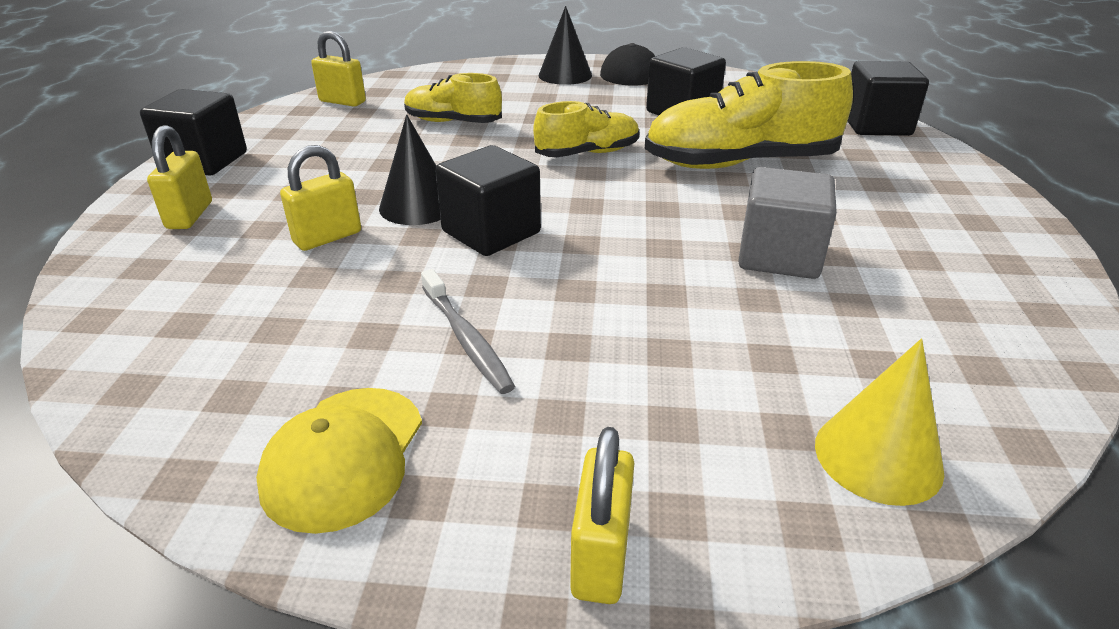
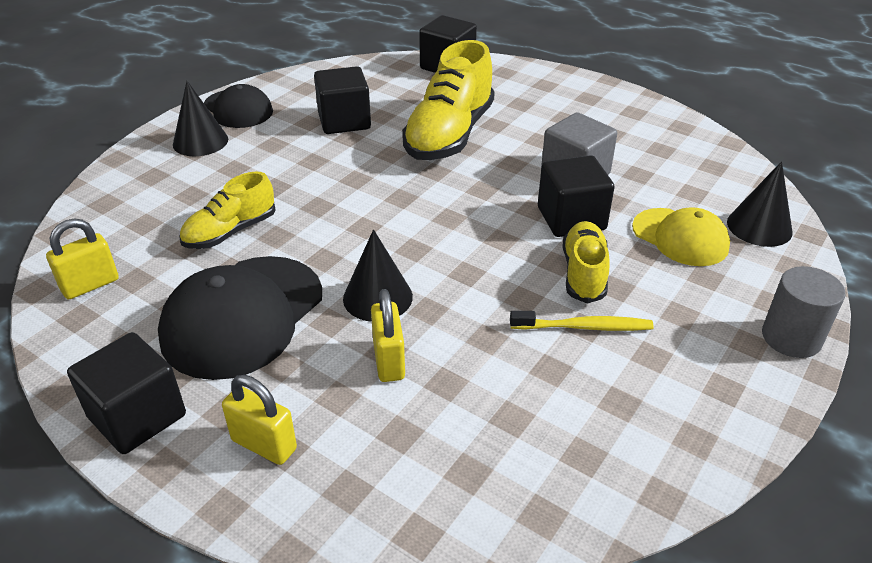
camera: 60 degrees left, 5 degrees up
yellow cap [256,388,422,534] -> yellow cap moved to [632,208,730,266]
grey toothbrush [421,269,515,394] -> yellow toothbrush [510,311,654,331]
black cube [435,145,541,256] -> black cube moved to [538,155,614,237]
yellow shoe [533,101,640,158] -> yellow shoe moved to [562,221,610,303]
yellow padlock [570,427,634,604] -> grey cylinder [762,266,846,358]
yellow cone [815,339,944,506] -> black cone [727,161,793,247]
none -> black cap [158,256,322,380]

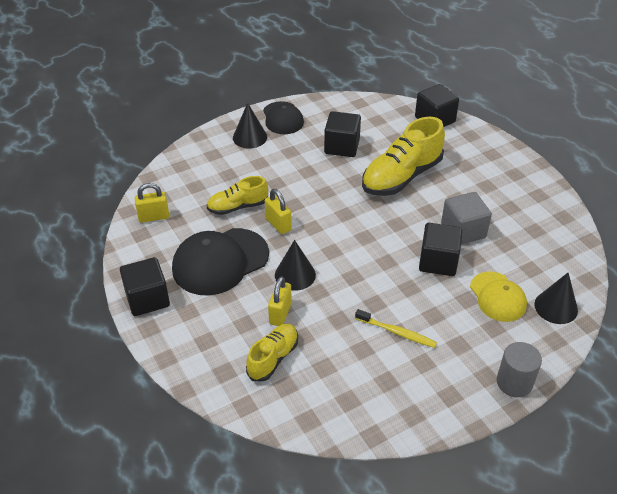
camera: 25 degrees right, 5 degrees up
yellow padlock [222,375,297,465] -> yellow padlock moved to [265,189,292,234]
yellow shoe [562,221,610,303] -> yellow shoe moved to [246,324,298,382]

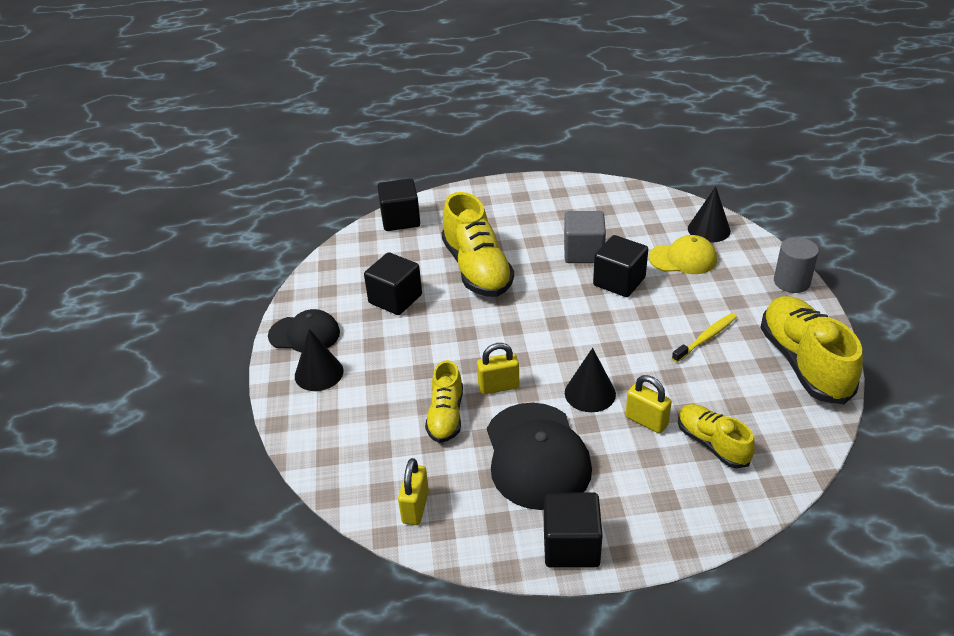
camera: 65 degrees left, 5 degrees down
none -> yellow shoe [760,296,863,404]

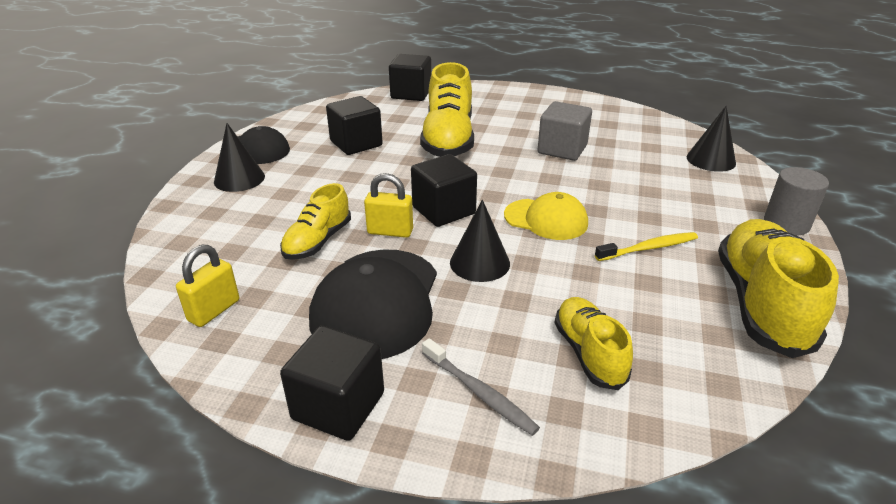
camera: 20 degrees right, 5 degrees down
black cube [593,235,648,297] -> black cube moved to [411,154,477,227]
yellow padlock [625,375,672,434] -> none
yellow cap [649,235,717,274] -> yellow cap moved to [504,192,588,240]
none -> grey toothbrush [422,338,540,436]

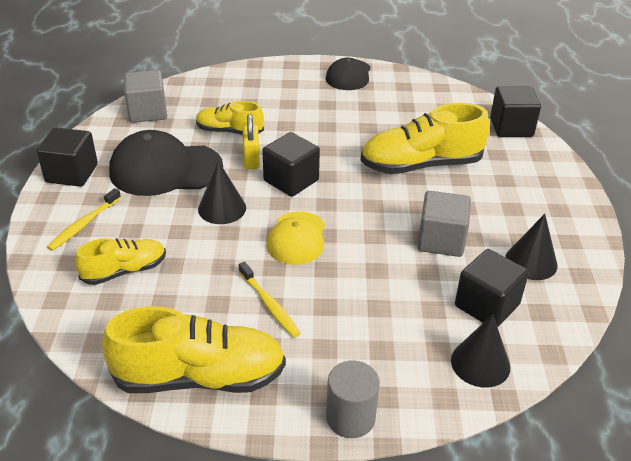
camera: 75 degrees right, 5 degrees up
yellow padlock [176,245,239,327] -> grey cube [124,70,167,123]
black cone [214,123,265,192] -> black cone moved to [505,214,558,280]
black cube [326,96,383,155] -> black cube moved to [455,249,529,327]
grey toothbrush [422,338,540,436] -> yellow toothbrush [47,188,121,251]

